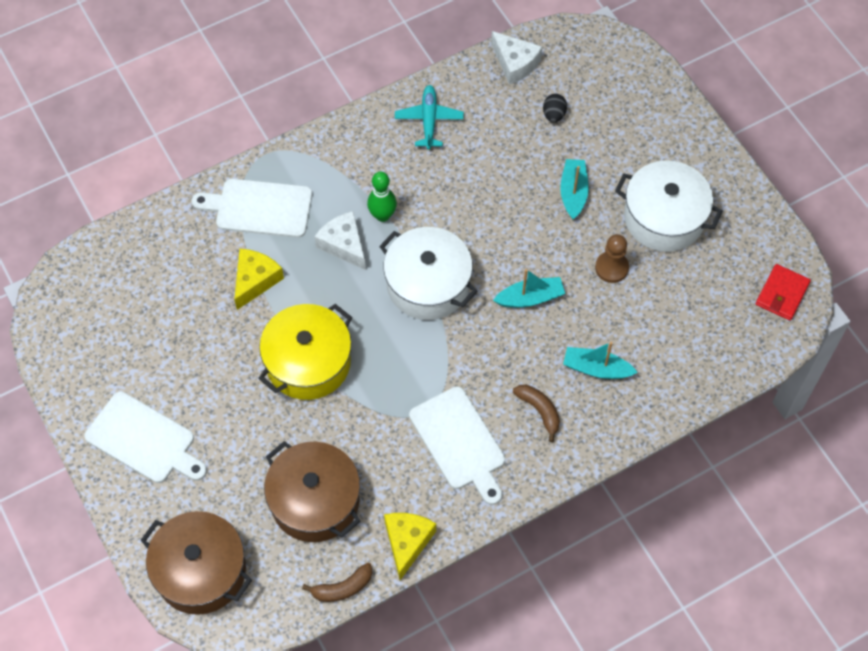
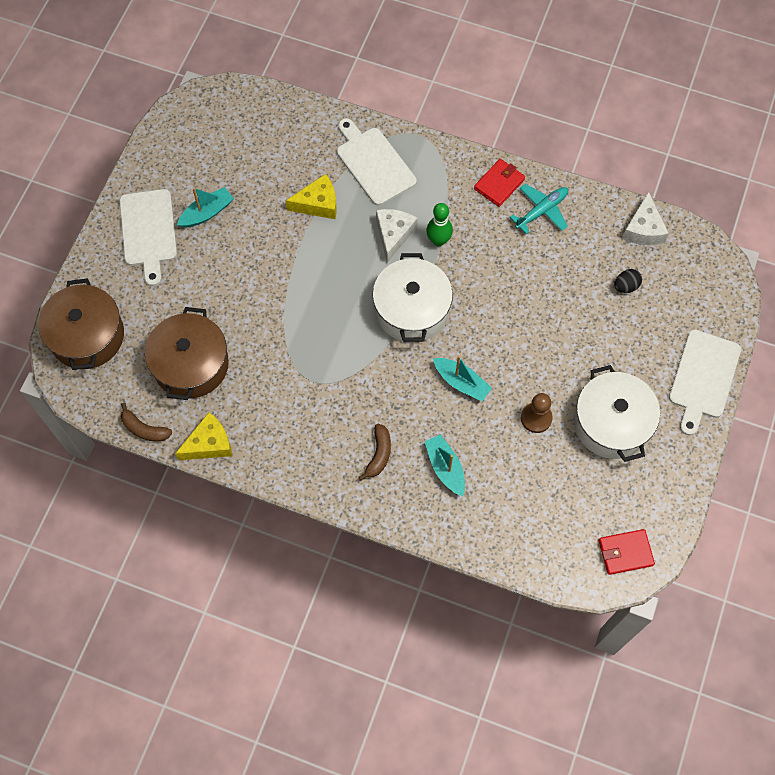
camera: 50 degrees right, 5 degrees up
yellow pot [258,304,353,400] -> none
white cutting board [409,386,505,505] -> white cutting board moved to [669,330,741,436]
turquoise boat [560,159,589,219] -> turquoise boat moved to [177,187,234,227]
none -> red wallet [474,159,525,207]

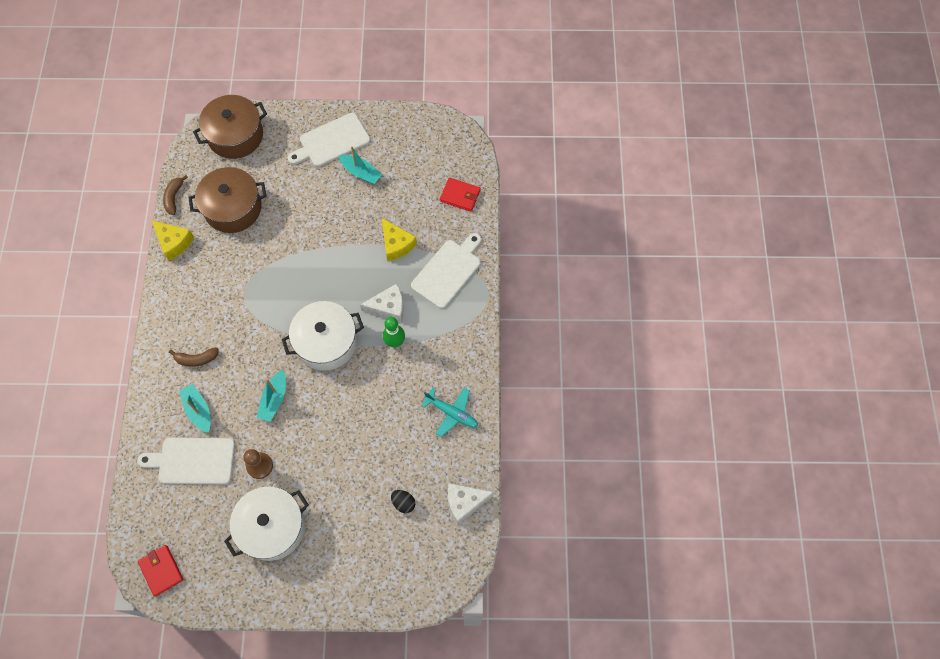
camera: 70 degrees right, 0 degrees up
turquoise boat [425,434,465,496] -> turquoise boat turned 75 degrees counterclockwise [179,384,211,433]
red wallet [474,159,525,207] -> red wallet moved to [440,178,481,212]
white cutting board [669,330,741,436] -> white cutting board moved to [137,438,235,484]

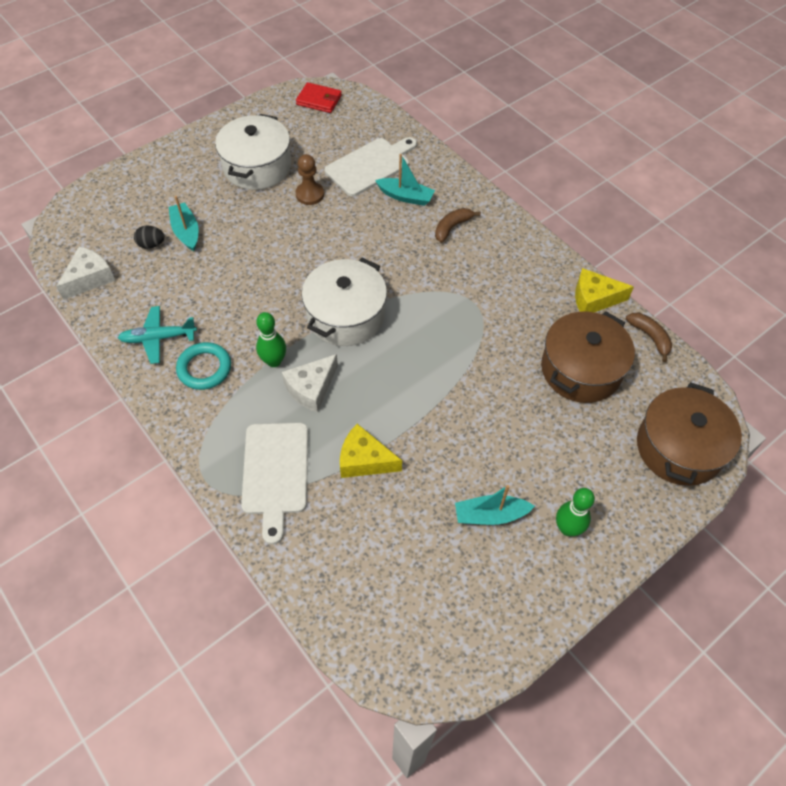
camera: 140 degrees right, 10 degrees down
turquoise boat [257,370,286,422] -> turquoise boat moved to [169,196,199,251]
white cutting board [288,113,370,167] -> green bowling pin [556,488,595,536]
red wallet [440,178,481,212] -> none
none -> turquoise ring [176,342,231,390]

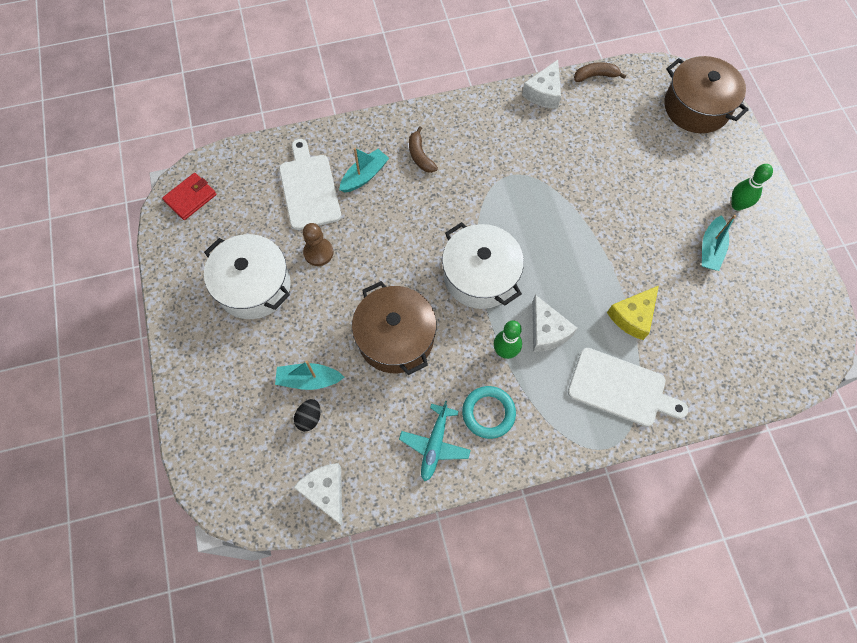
camera: 65 degrees left, 10 degrees up
brown pot [541,312,635,403] -> brown pot moved to [352,281,437,375]
yellow cheese [575,268,634,312] -> white cheese [522,60,561,109]

